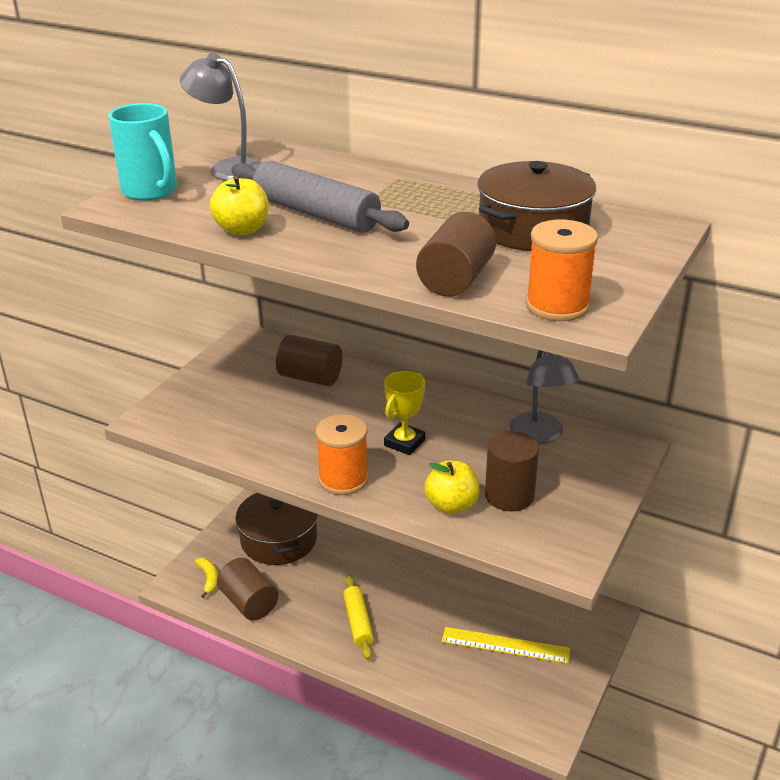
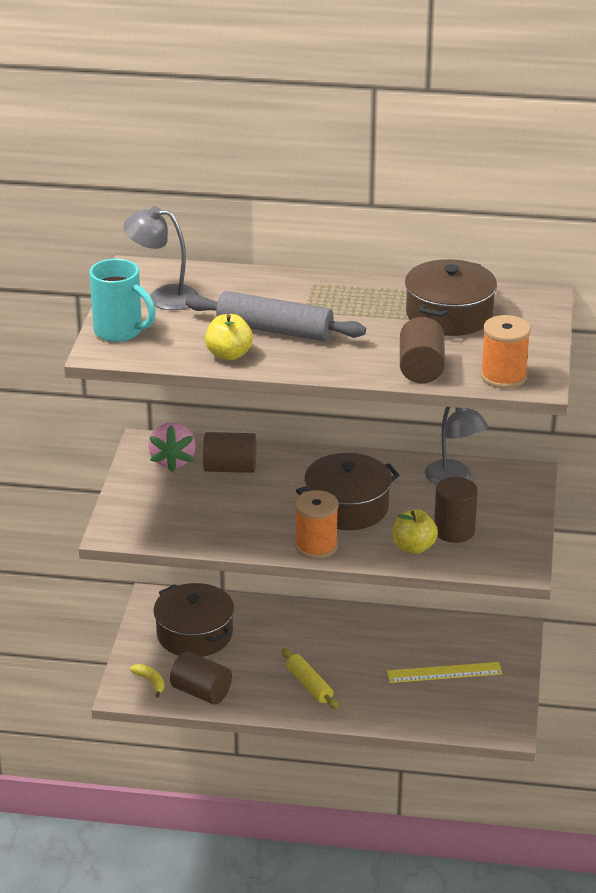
camera: 20 degrees left, 0 degrees up
yellow trophy [384,371,425,455] -> brown pot [296,453,400,530]
none -> pink strawberry [148,422,196,472]

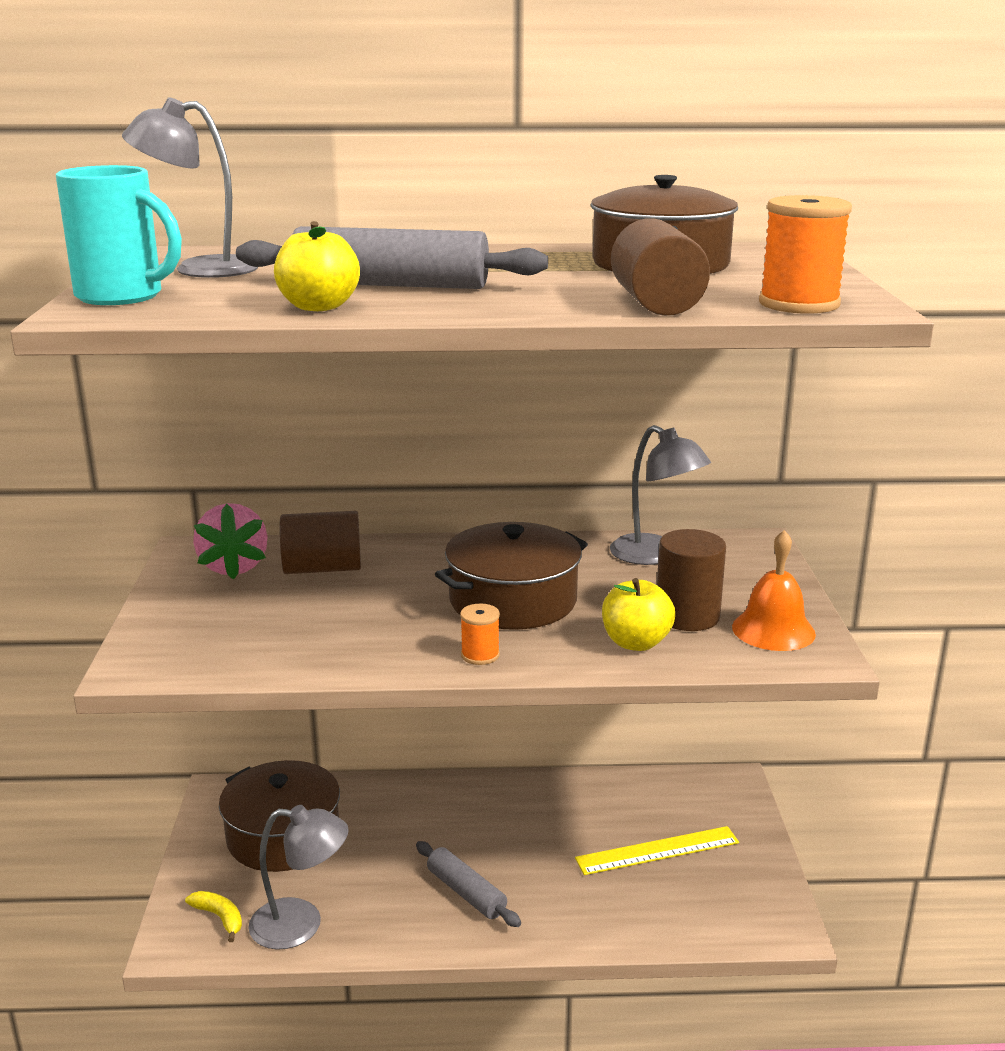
camera: 10 degrees left, 10 degrees down
brown cylinder [170,651,232,705] -> grey lamp [248,805,349,950]
yellow rolling pin [281,648,339,710] -> grey rolling pin [416,841,521,927]
orange spool [295,490,339,559] -> orange spool [460,604,500,665], size x0.55
none -> orange bell [732,530,816,651]

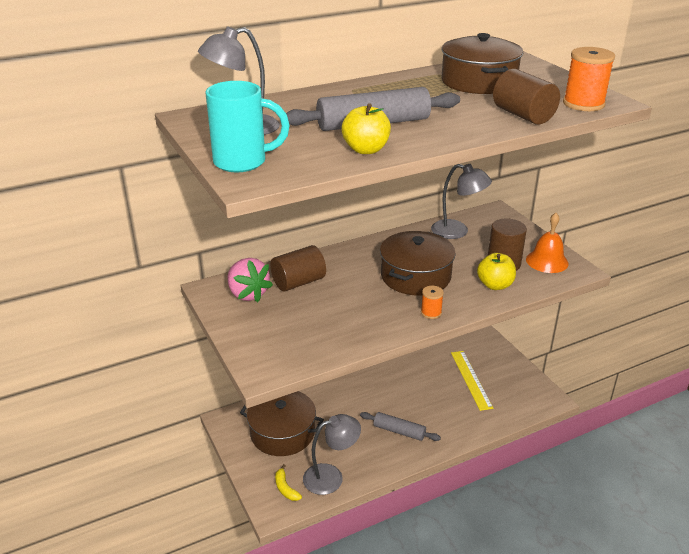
camera: 25 degrees left, 10 degrees up
yellow banana [185,891,242,942] -> yellow banana turned 135 degrees counterclockwise [275,464,302,501]
yellow ruler [575,826,739,875] -> yellow ruler turned 60 degrees counterclockwise [451,351,493,411]

